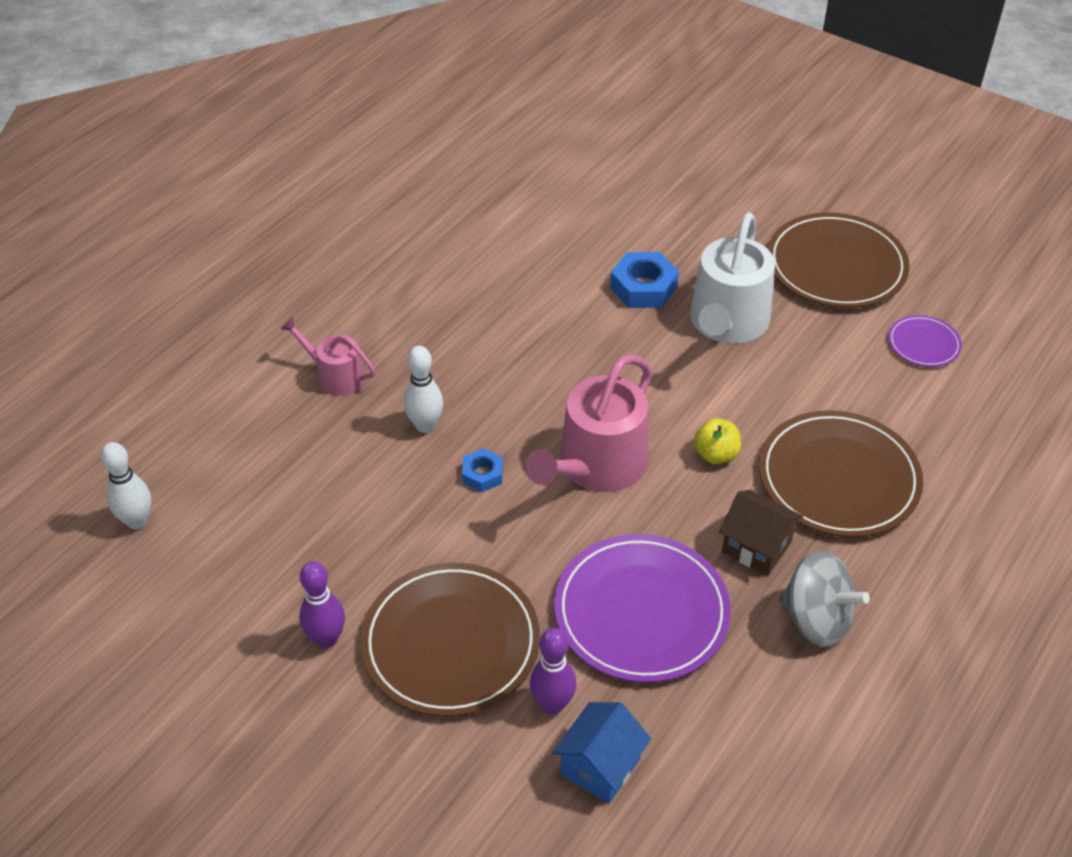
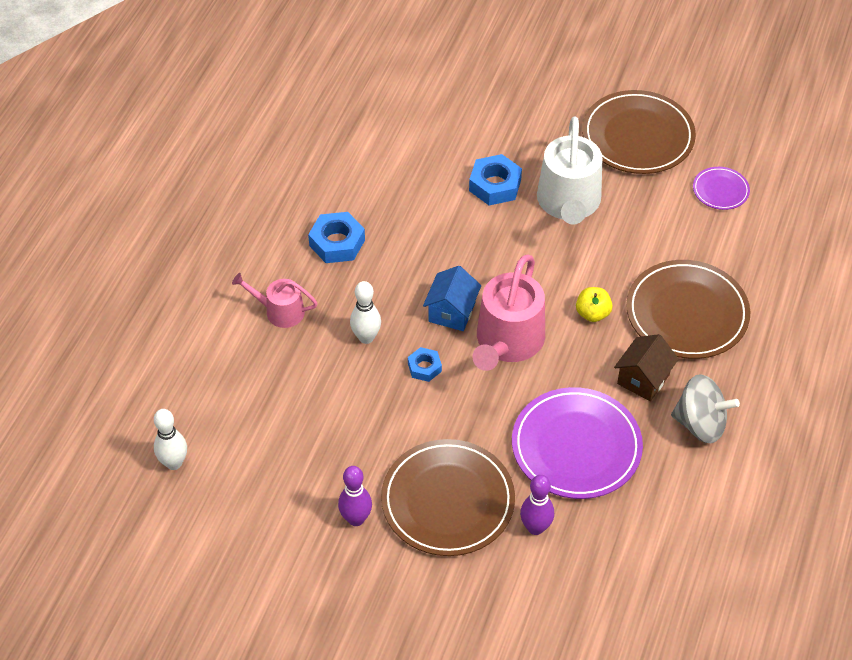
camera: 15 degrees left, 5 degrees up
blue house [552,702,651,803] -> blue house moved to [423,266,482,331]
brown house [719,490,803,576] -> brown house turned 75 degrees counterclockwise [614,334,679,401]
none -> blue nut [308,212,365,263]

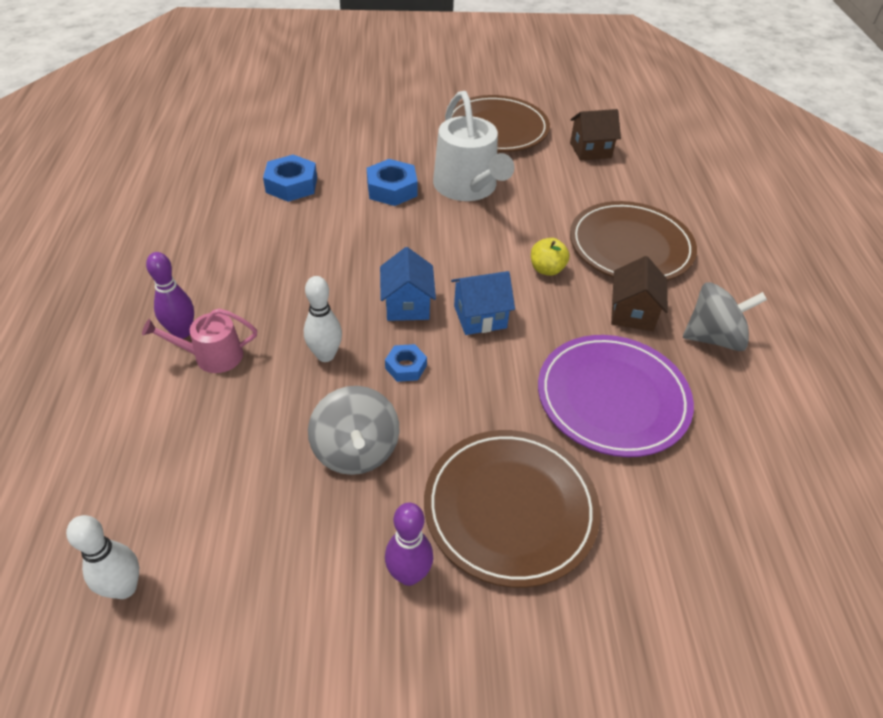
camera: 25 degrees left, 5 degrees down
blue nut [308,212,365,263] -> blue nut moved to [263,155,317,202]
pink watering can [472,254,545,371] -> blue house [451,271,515,335]
purple bowling pin [520,475,554,535] -> purple bowling pin moved to [146,252,194,339]
purple plate [693,167,750,210] -> brown house [570,109,621,161]
none -> grey spinning top [308,386,399,475]

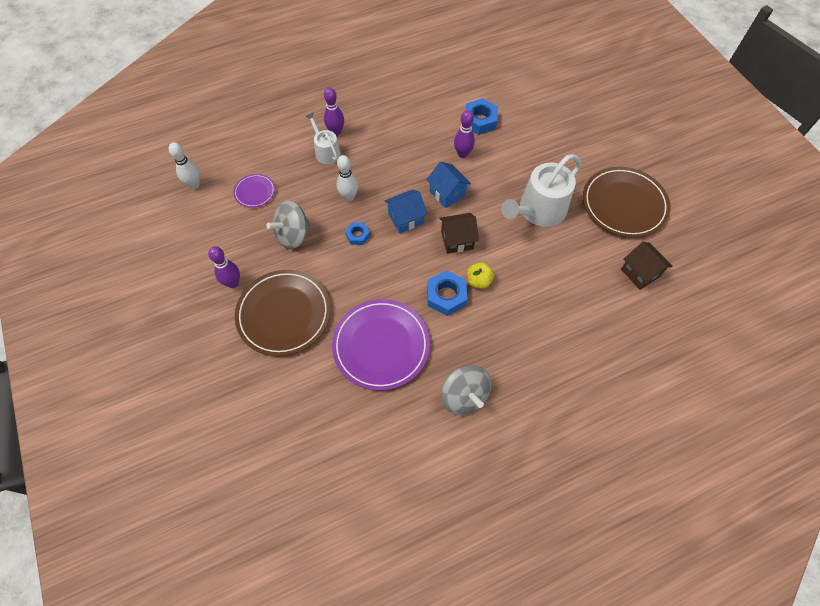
camera: 70 degrees right, 15 degrees up
pink watering can [142,308,257,373] -> white watering can [305,112,341,164]
blue nut [367,159,418,206] -> blue nut moved to [427,270,467,316]
blue house [451,271,515,335] -> blue house moved to [426,162,471,208]
brown plate [570,201,697,281] -> none
brown house [611,256,668,331] -> brown house moved to [439,213,479,254]
none -> purple plate [233,174,275,208]
none -> purple bowling pin [454,110,475,158]

